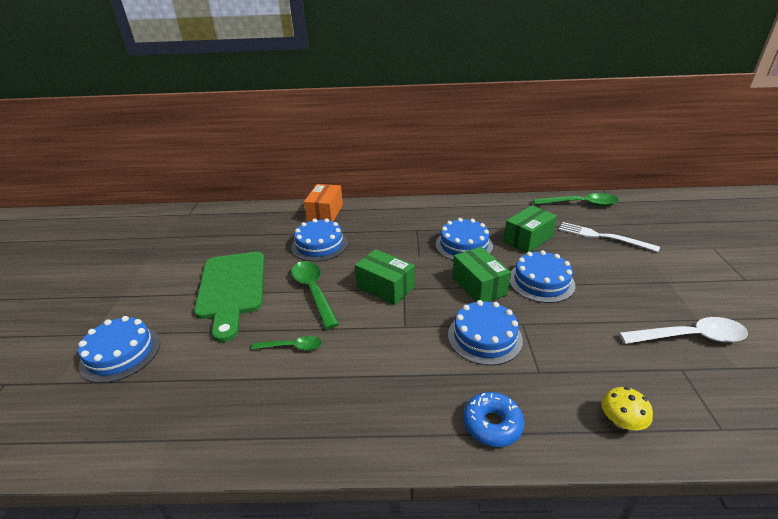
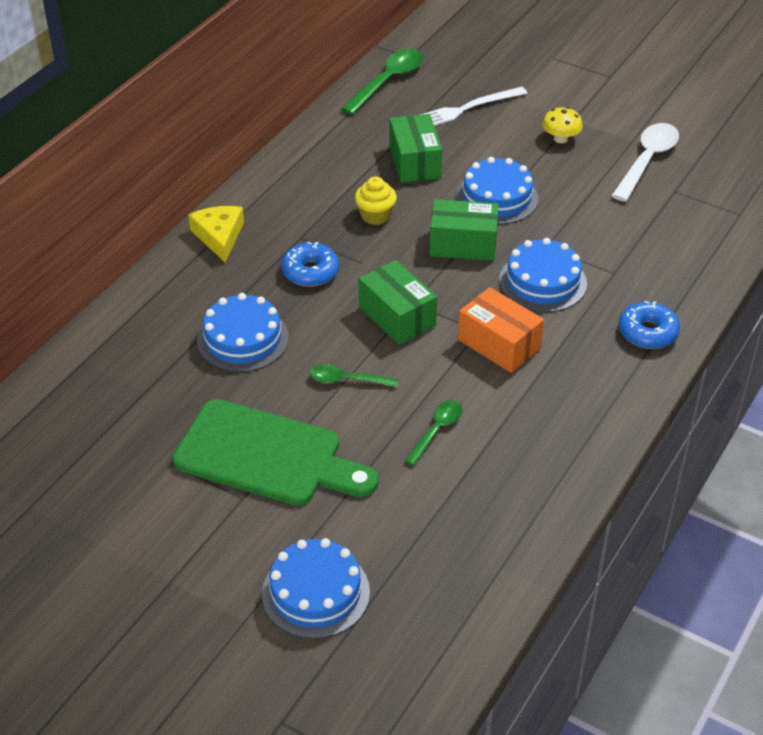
camera: 60 degrees left, 10 degrees up
green spoon [291,261,339,329] -> green spoon [309,364,399,387], size x0.59
orange box [304,184,343,222] -> orange box moved to [458,287,544,373]
green box [355,249,415,305] -> green box turned 75 degrees clockwise [359,260,437,345]
blue cake [435,218,493,260] -> yellow cupcake [355,177,397,225]
yellow mushroom [601,387,653,430] -> yellow mushroom moved to [542,107,583,143]
none -> yellow cheese [188,206,244,262]
none -> blue donut [281,242,339,287]

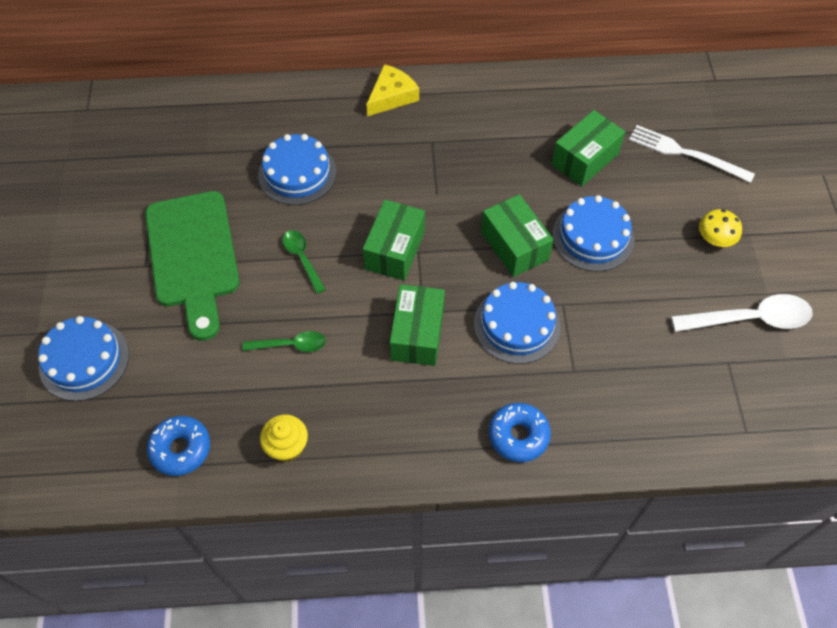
camera: 55 degrees right, 15 degrees up
blue donut [281,242,339,287] -> blue donut moved to [147,416,210,476]
green spoon [341,49,423,115] -> none
yellow cupcake [355,177,397,225] -> yellow cupcake moved to [260,414,308,462]
orange box [458,287,544,373] -> green box [390,284,445,366]

